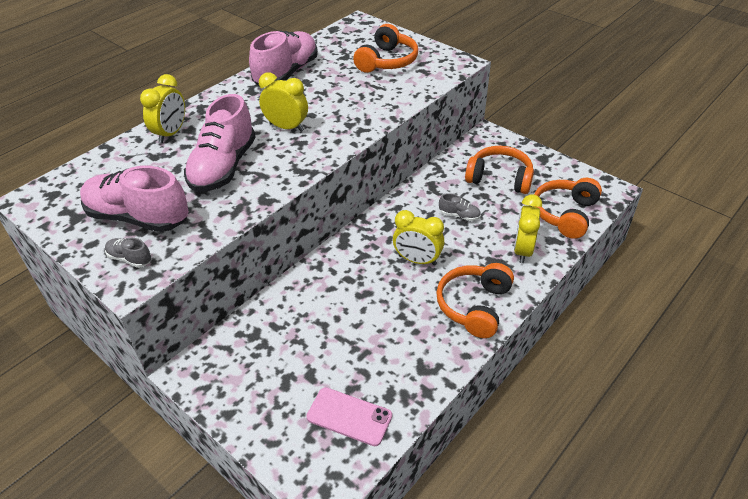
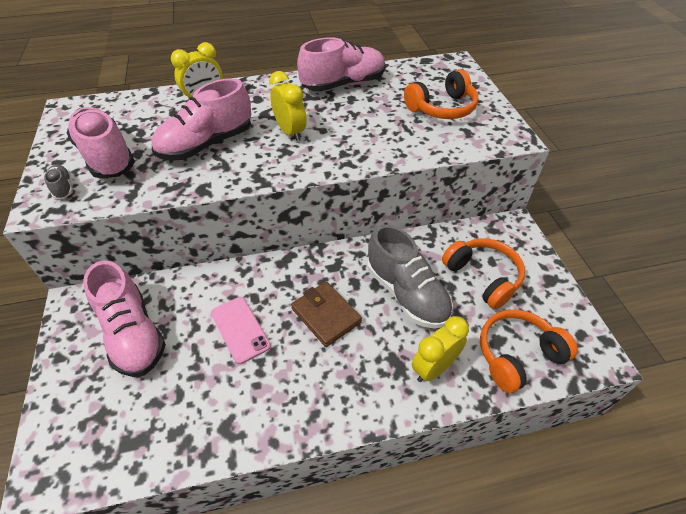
camera: 35 degrees right, 5 degrees up
pink phone [306,387,392,446] -> pink phone moved to [211,297,271,364]
yellow clock [393,210,444,266] -> brown wallet [291,281,362,347]
orange headphones [436,263,514,338] -> none
grey shoe [439,193,481,221] -> grey shoe [367,225,453,329], size x2.33
none -> pink shoe [83,261,166,377]

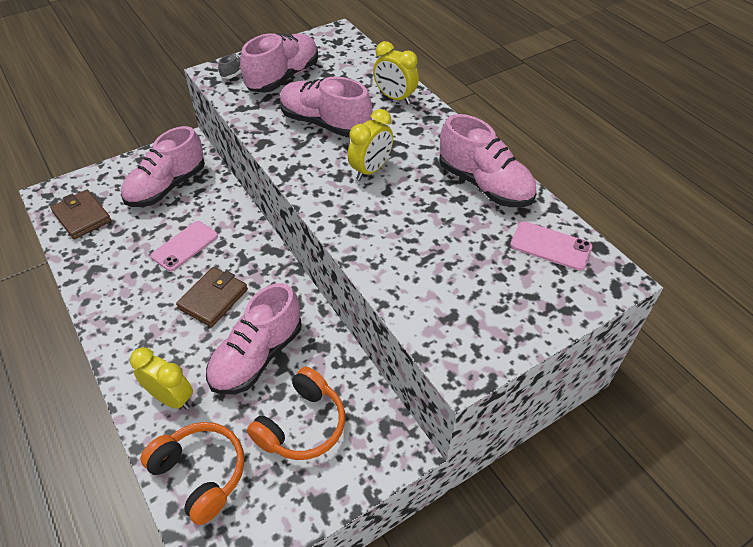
camera: 70 degrees right, 0 degrees up
grey shoe [367,225,453,329] -> pink shoe [206,283,301,395]
orange headphones [404,69,478,119] -> none
none -> brown wallet [50,190,111,239]
none -> pink phone [510,221,592,271]

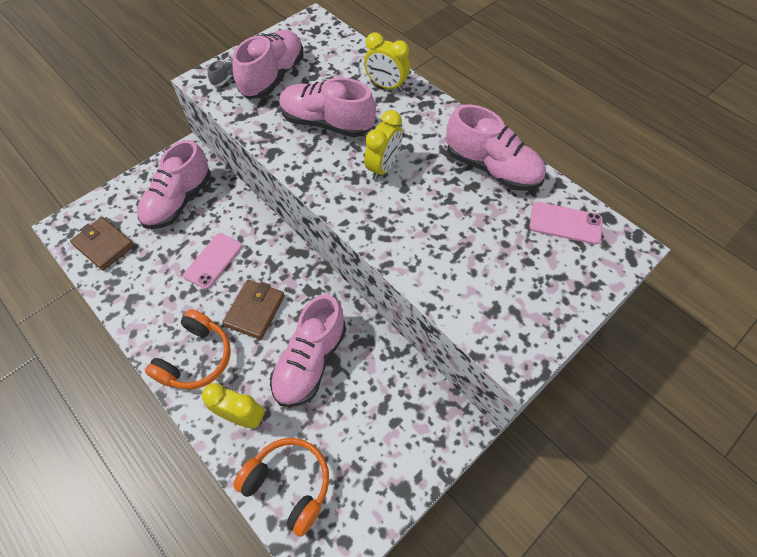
camera: 10 degrees left, 10 degrees up
orange headphones [247,367,345,460] -> orange headphones moved to [145,309,231,390]

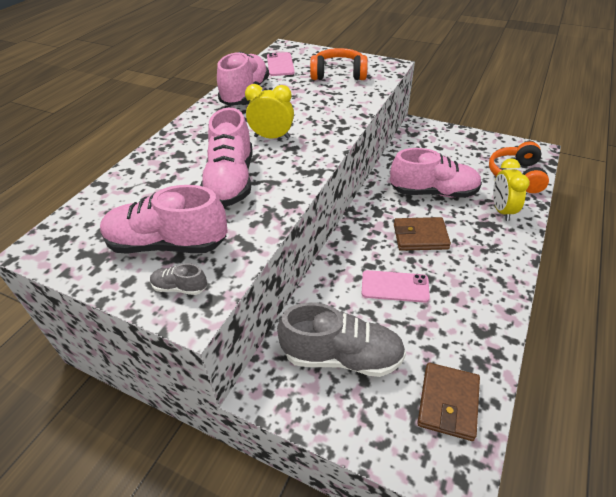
camera: 110 degrees left, 15 degrees down
pink shoe [137,140,211,229] -> grey shoe [277,303,406,377]
orange headphones [145,309,231,390] -> orange headphones moved to [310,48,368,80]
yellow clock [364,32,410,92] -> none

